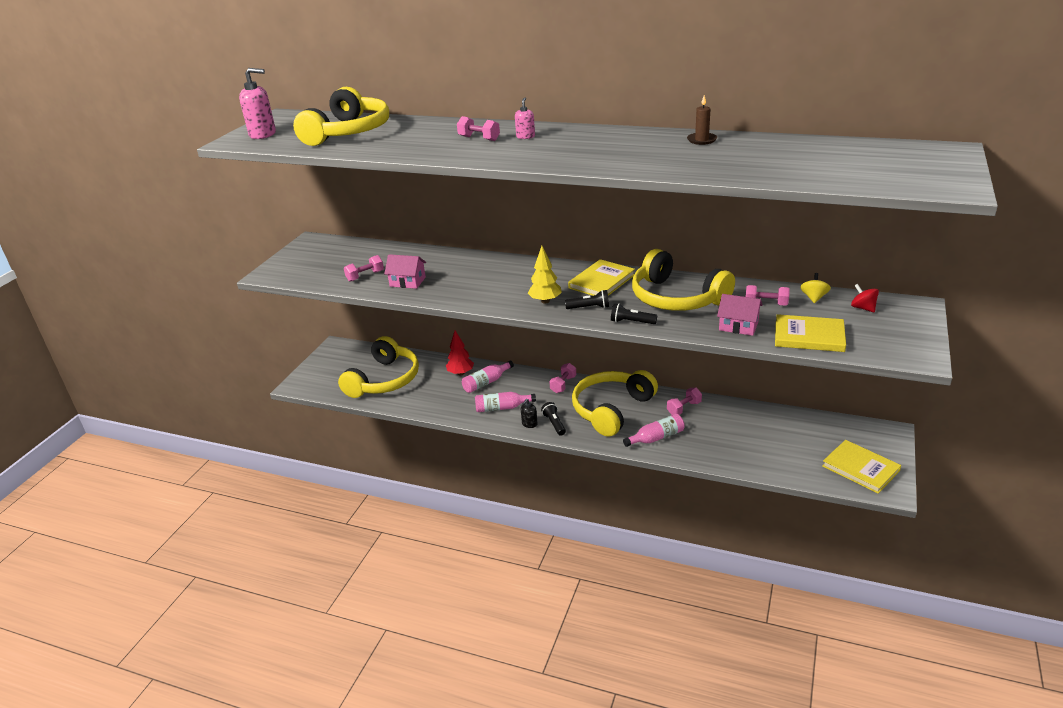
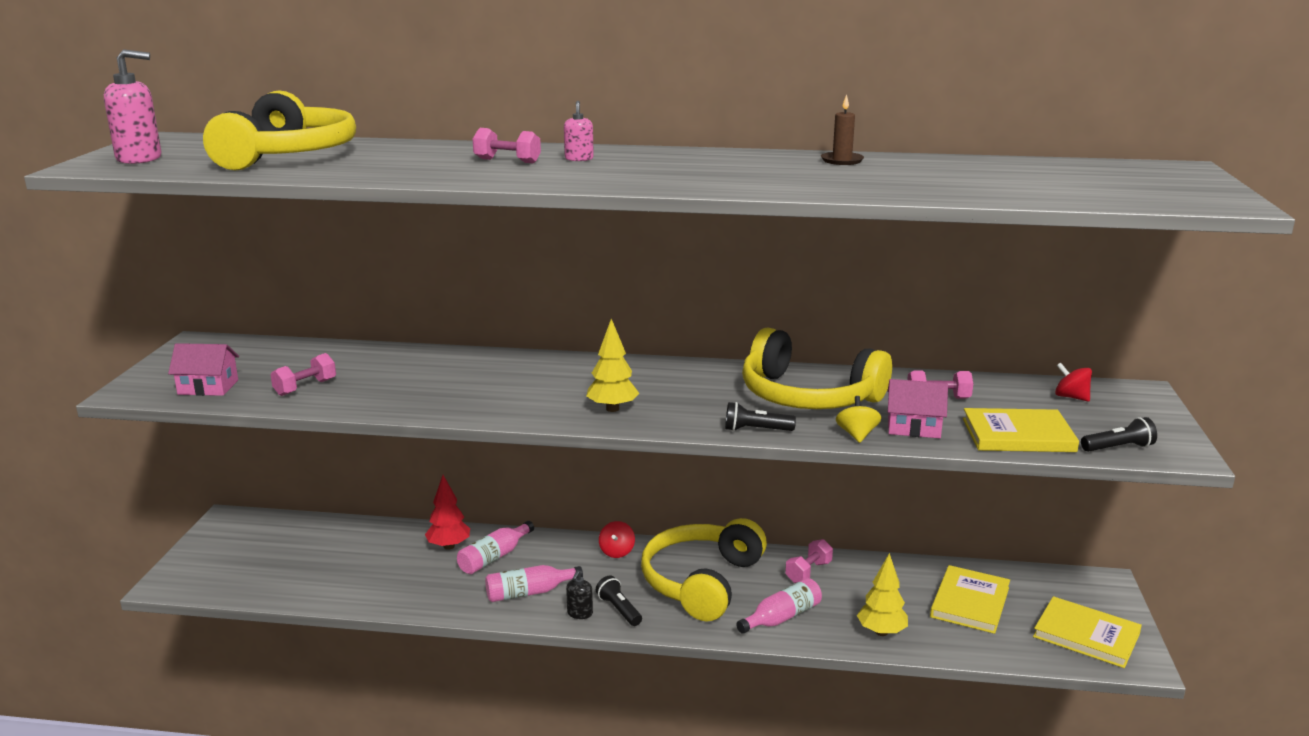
camera: 15 degrees left, 10 degrees down
yellow headphones [338,336,419,398] -> none
pink house [384,254,426,289] -> pink house moved to [168,343,239,396]
pink dumbbell [549,363,576,393] -> red spinning top [599,521,635,558]
black flashlight [565,290,609,309] -> black flashlight moved to [1081,417,1157,452]
yellow book [568,259,635,296] -> yellow book moved to [930,565,1010,634]
yellow spinning top [800,273,831,303] -> yellow spinning top moved to [836,396,881,443]
none -> yellow tree [857,553,908,636]

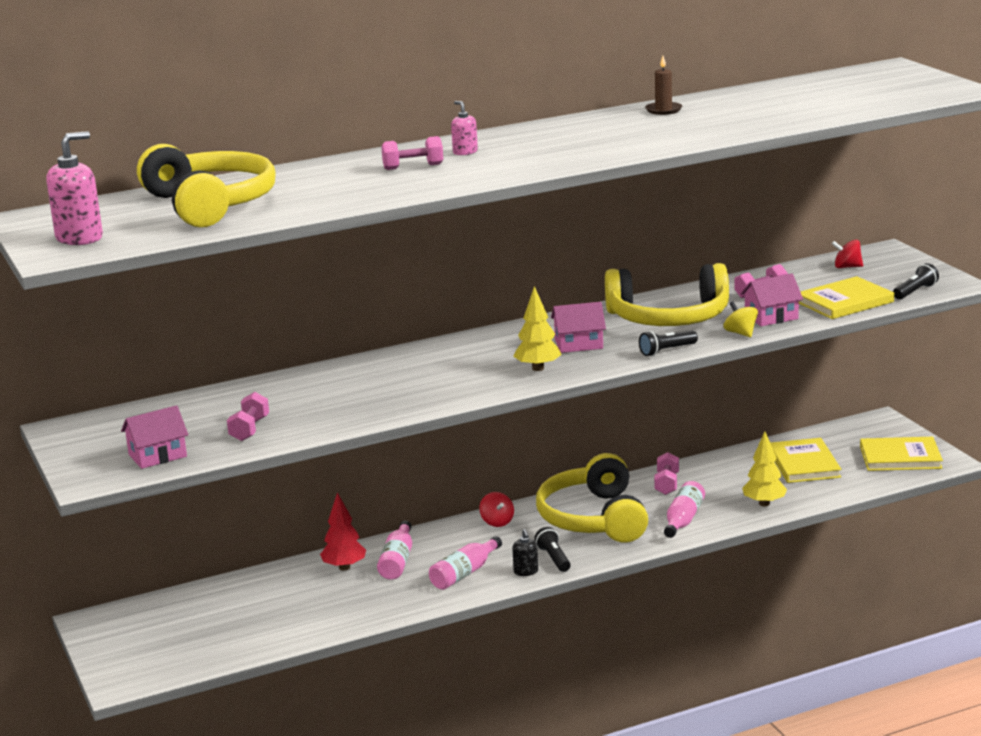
camera: 30 degrees left, 0 degrees up
black flashlight [596,576,642,626] -> black flashlight turned 45 degrees clockwise [534,527,571,572]
none -> pink house [551,302,606,353]

